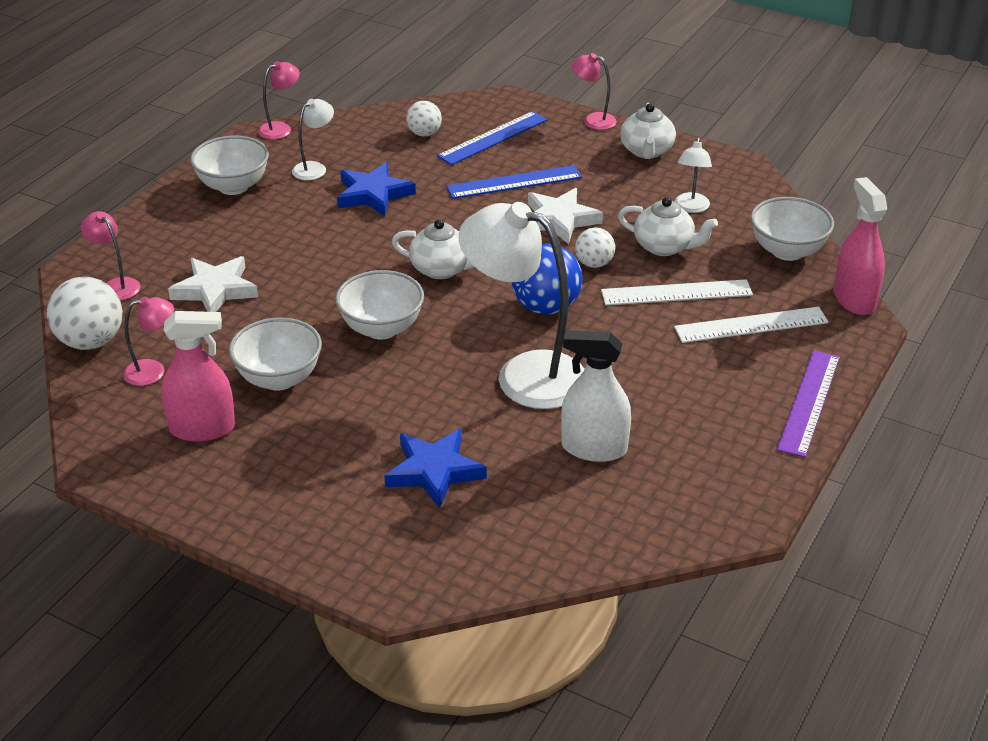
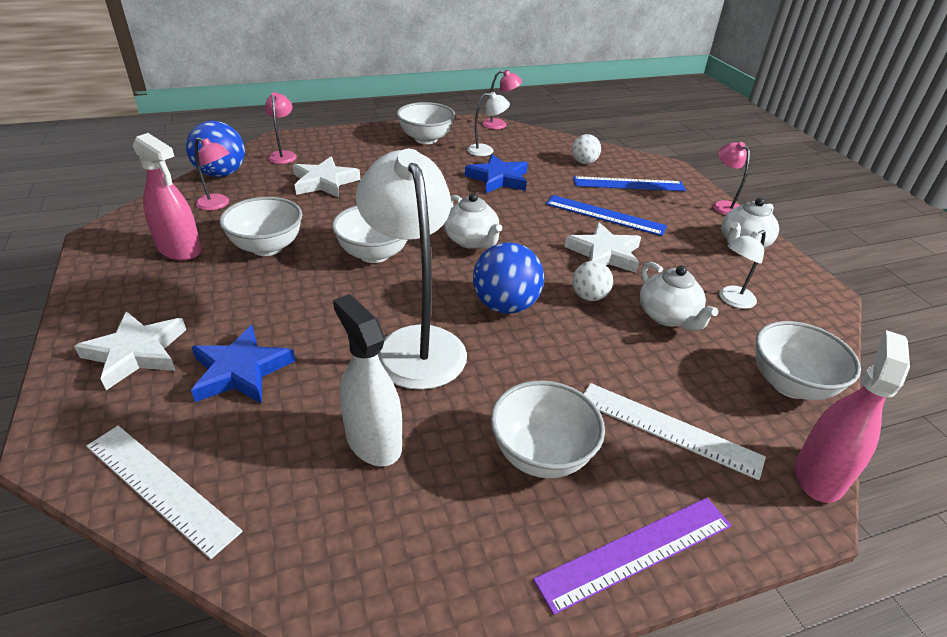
camera: 40 degrees right, 0 degrees up
white ball [47,277,123,350] -> blue ball [186,121,245,177]
white ruler [601,279,753,306] -> white ruler moved to [86,426,243,559]
none -> white star [74,311,186,390]
none -> white bowl [491,380,605,478]

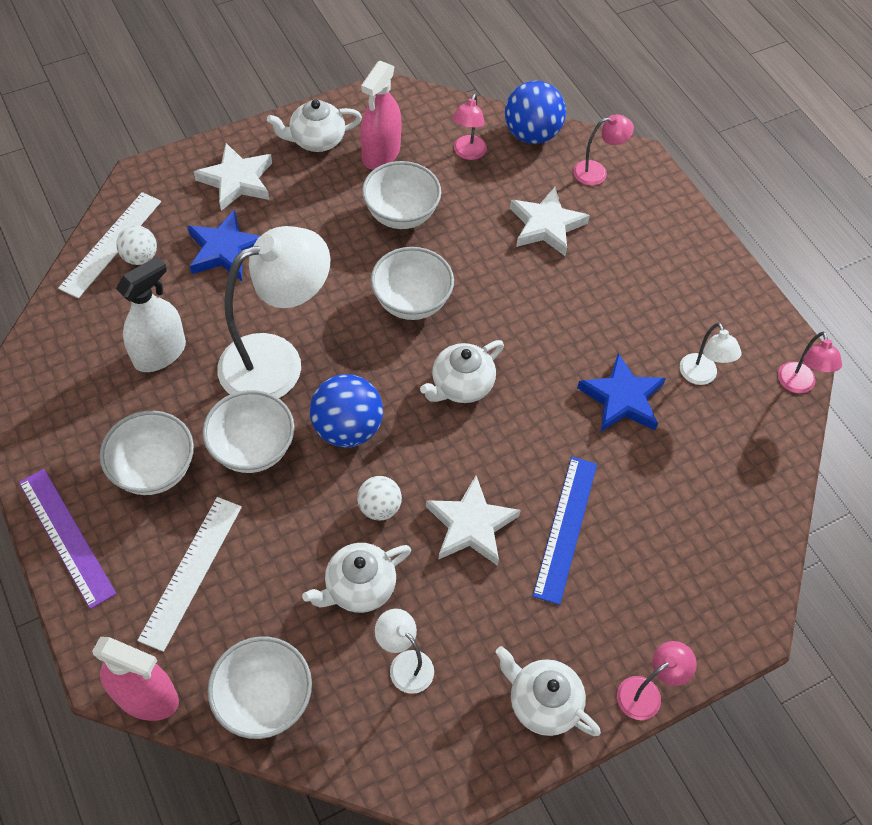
camera: 80 degrees right, 20 degrees up
white bowl [397,102,455,144] -> white bowl moved to [202,390,295,473]
white ball [572,134,601,164] -> white ball moved to [116,225,157,265]
blue ruler [573,176,686,191] -> none
none -> white teapot [267,100,362,152]

